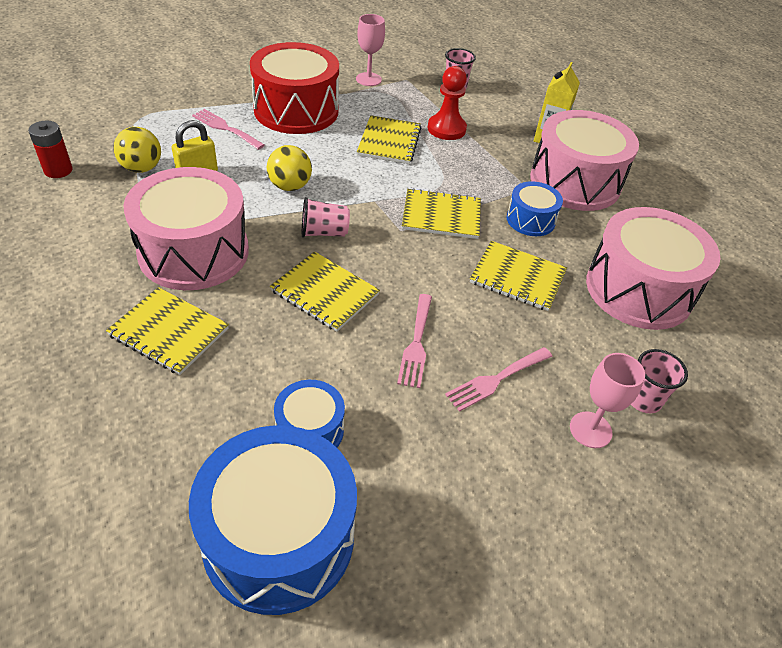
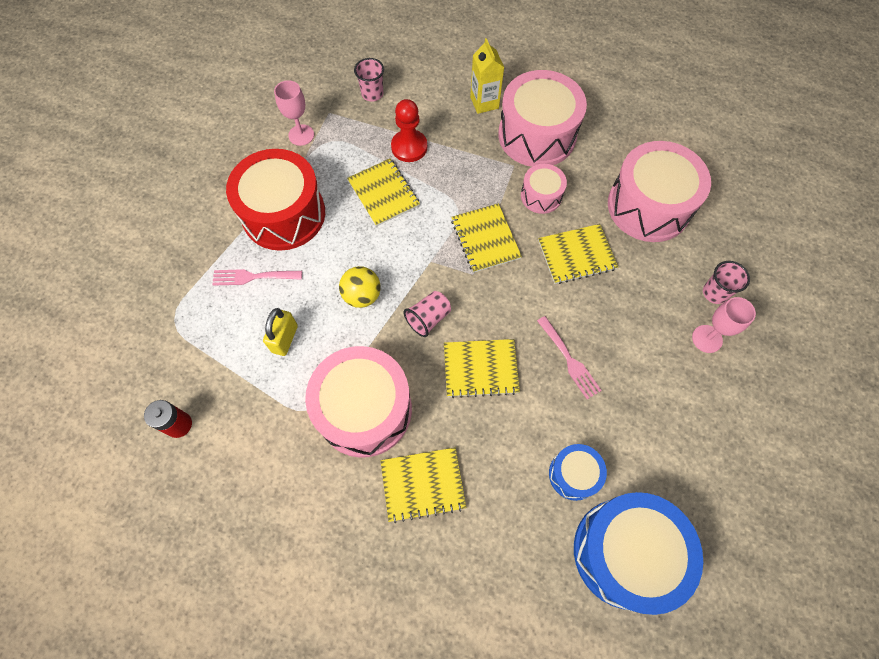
camera: 35 degrees left, 20 degrees up
yellow ball [113,127,161,173] -> none
yellow notebook [402,188,481,239] -> yellow notebook turned 75 degrees counterclockwise [451,203,522,273]
pink fork [445,347,553,412] -> none
blue drum [507,181,563,236] -> pink drum [521,164,567,214]

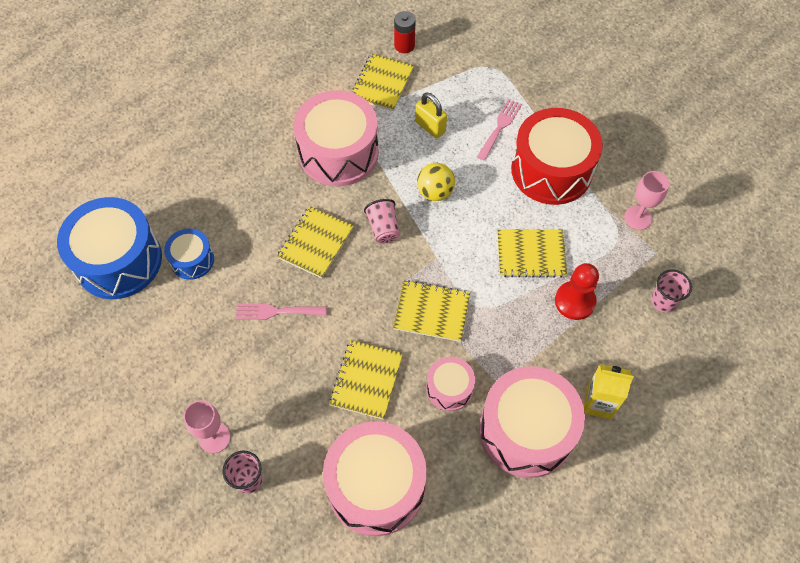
camera: 120 degrees right, 5 degrees down
yellow notebook [380,448,466,523] -> yellow notebook moved to [351,53,414,111]

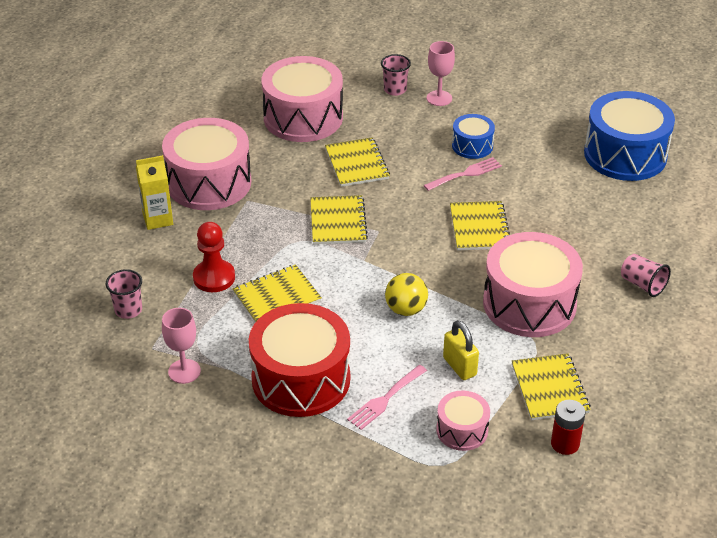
camera: 150 degrees right, 20 degrees down
blue drum [164,229,214,280] -> blue drum moved to [452,114,495,159]
pink cup [364,199,400,244] -> pink cup moved to [621,254,671,297]
yellow notebook [393,280,470,342] -> yellow notebook turned 75 degrees counterclockwise [310,195,368,245]
yellow padlock [415,92,447,138] -> yellow padlock turned 45 degrees clockwise [443,320,479,380]
pink drum [426,357,475,411] -> pink drum moved to [436,391,490,451]
pink fork [477,99,522,161] -> pink fork turned 45 degrees clockwise [347,365,427,430]

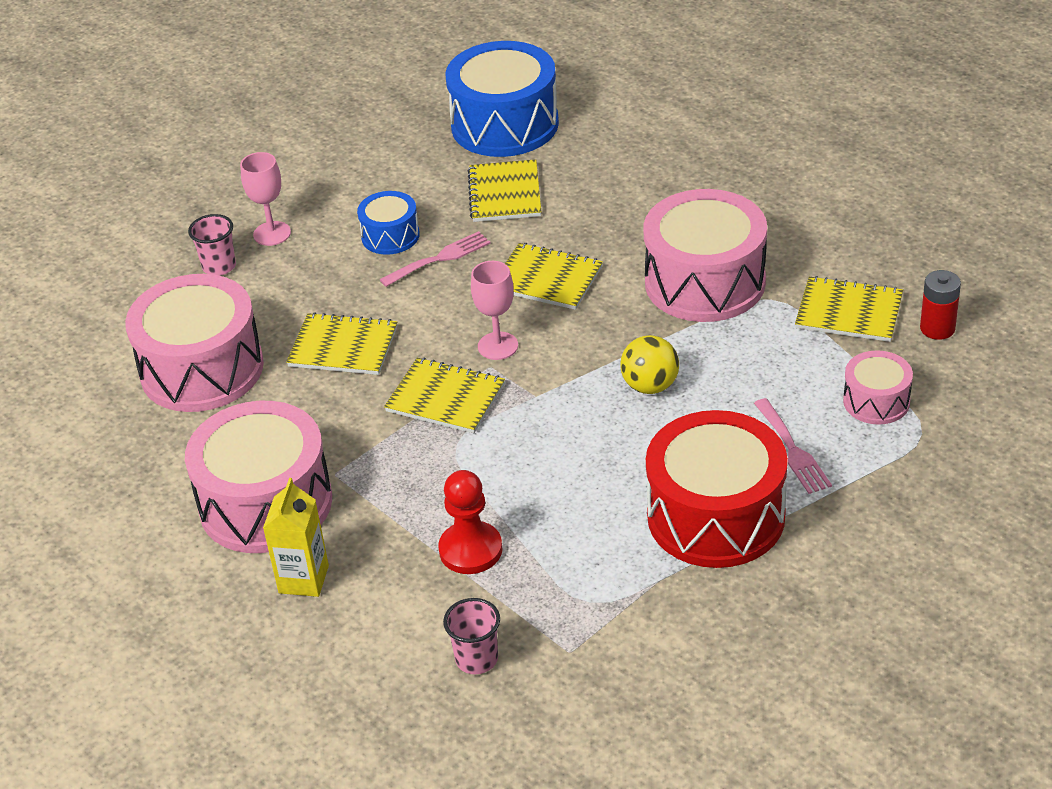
camera: 60 degrees left, 0 degrees up
pink goblet [162,308,201,384] -> pink goblet moved to [471,261,518,360]
yellow notebook [232,264,322,323] -> yellow notebook moved to [468,159,541,222]
pink fork [423,157,502,191] -> pink fork turned 60 degrees clockwise [380,231,491,287]
yellow padlock [443,320,479,380] -> none
pink cup [621,254,671,297] -> none

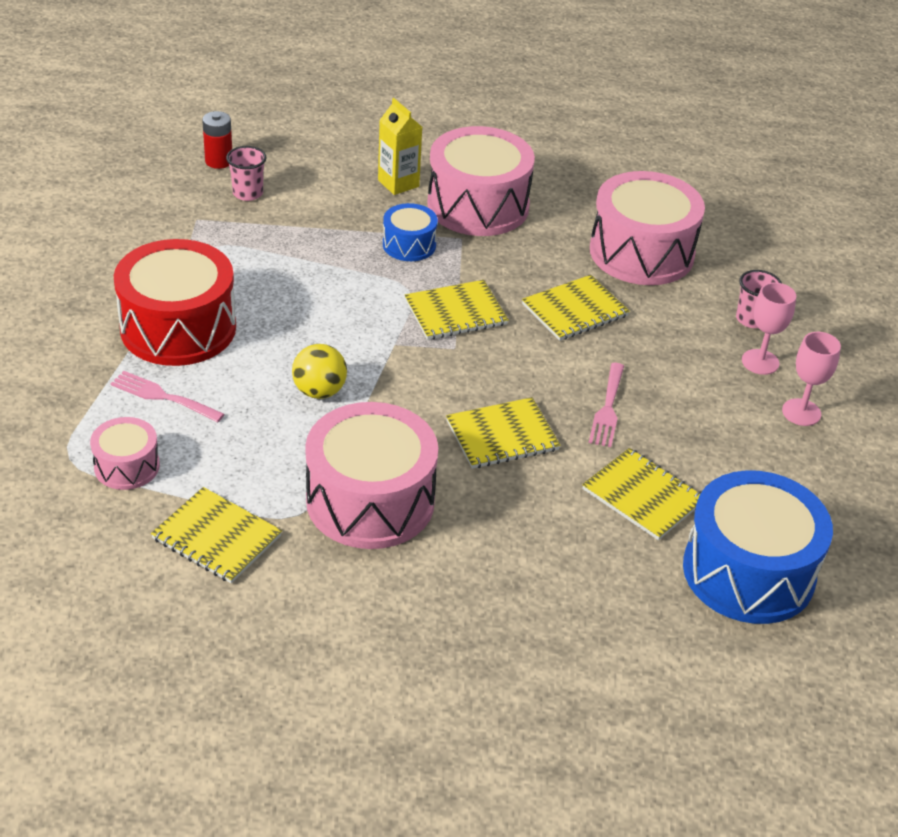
camera: 130 degrees right, 0 degrees up
blue drum [357,191,420,255] -> blue drum moved to [383,203,438,261]
red pawn [438,470,503,574] -> none
pink goblet [471,261,518,360] -> pink goblet moved to [782,332,841,426]
yellow notebook [795,276,903,342] -> yellow notebook turned 60 degrees clockwise [151,487,282,583]
red battery [920,270,961,340] -> red battery moved to [202,111,232,169]

